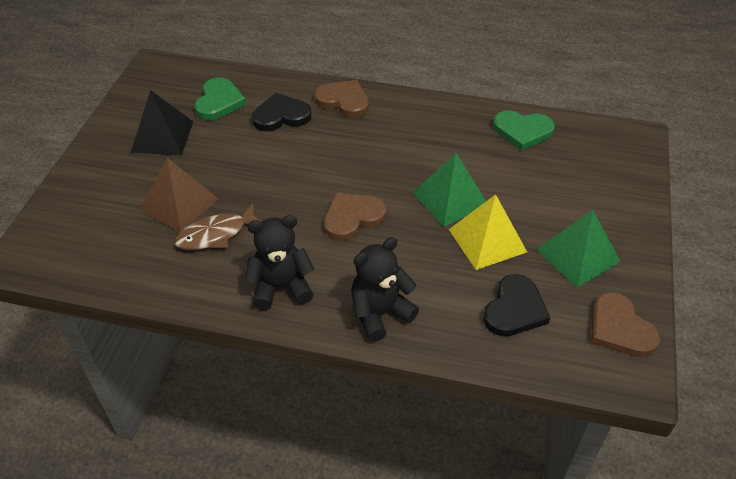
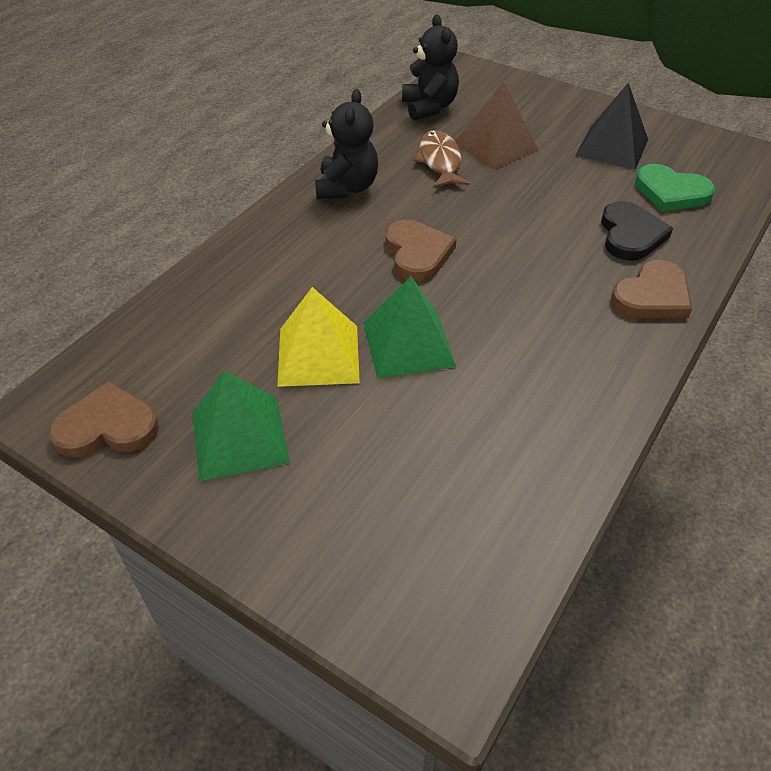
camera: 110 degrees right, 0 degrees up
black teddy bear [351,237,419,342] -> black teddy bear moved to [402,14,459,121]
black heart [483,274,551,336] -> none
green heart [493,110,555,151] -> none

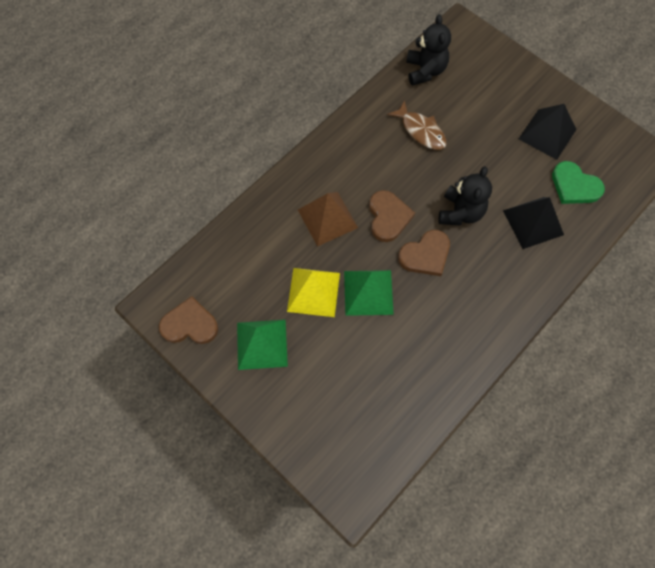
camera: 10 degrees right, 20 degrees up
black teddy bear [315,89,378,199] -> black teddy bear moved to [439,166,492,226]
brown fish [413,130,470,188] -> brown fish turned 135 degrees clockwise [387,100,447,150]
brown pyramid [455,82,538,170] -> brown pyramid moved to [298,192,358,246]
black heart [601,201,673,261] -> black pyramid [503,197,564,249]
brown heart [611,260,692,318] -> brown heart moved to [398,230,450,276]

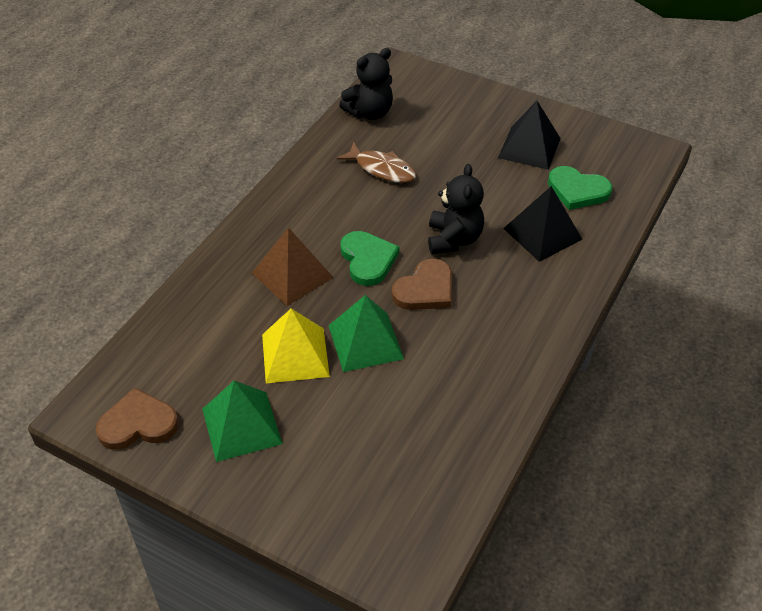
camera: 15 degrees left, 20 degrees down
brown heart [369,190,415,242] -> green heart [340,231,399,286]
black teddy bear [406,14,451,86] -> black teddy bear turned 75 degrees clockwise [339,48,393,120]

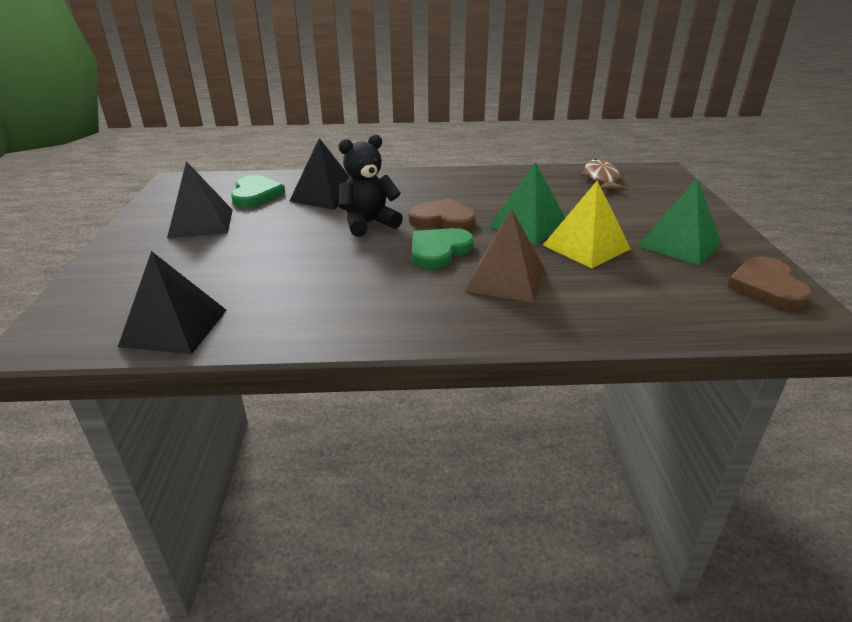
camera: 120 degrees left, 15 degrees down
brown heart [96,388,179,450] -> brown heart turned 45 degrees clockwise [727,257,812,310]
brown fish [337,142,416,183] -> brown fish moved to [580,159,628,191]
black teddy bear [339,48,393,120] -> black pyramid [118,251,226,354]

